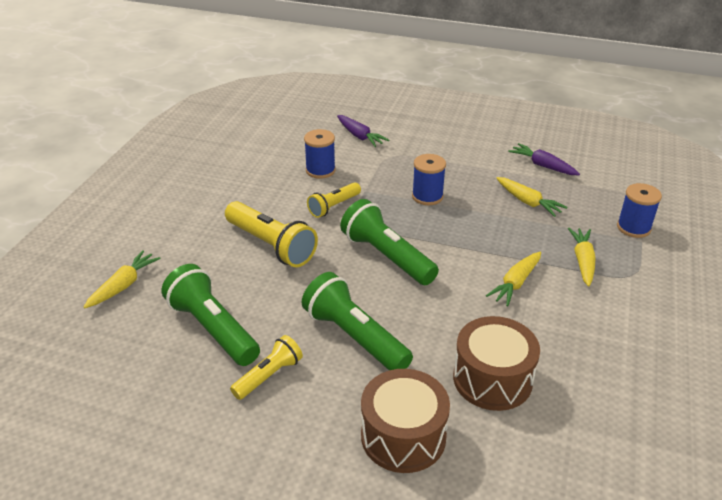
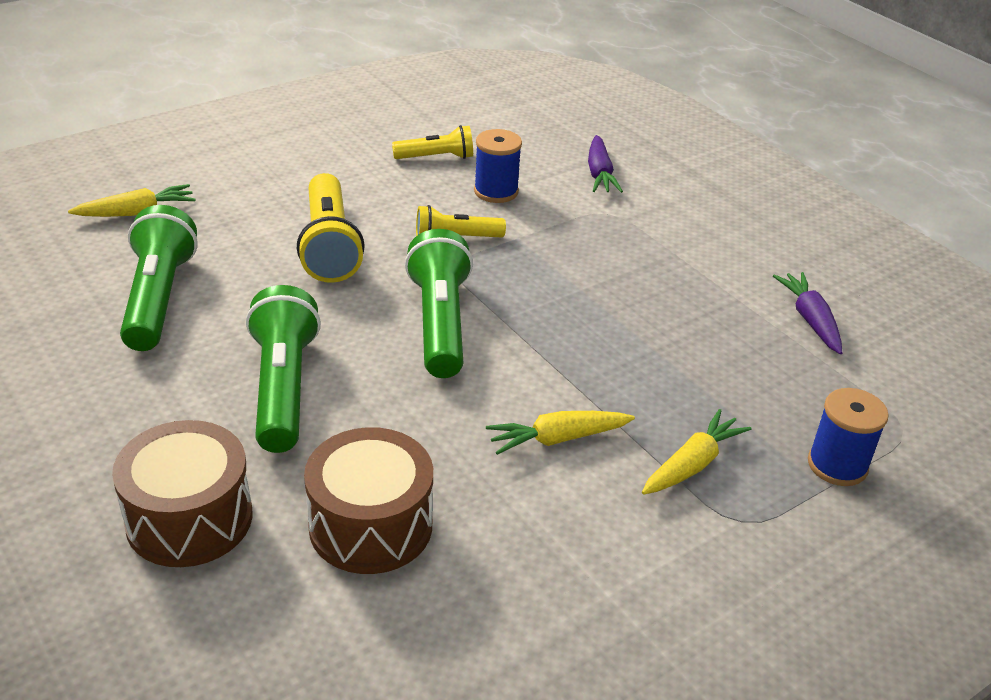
camera: 35 degrees right, 0 degrees up
yellow flashlight [230,335,303,400] -> yellow flashlight moved to [392,125,473,159]
blue spool [412,154,446,205] -> none
yellow carrot [496,177,567,217] -> none

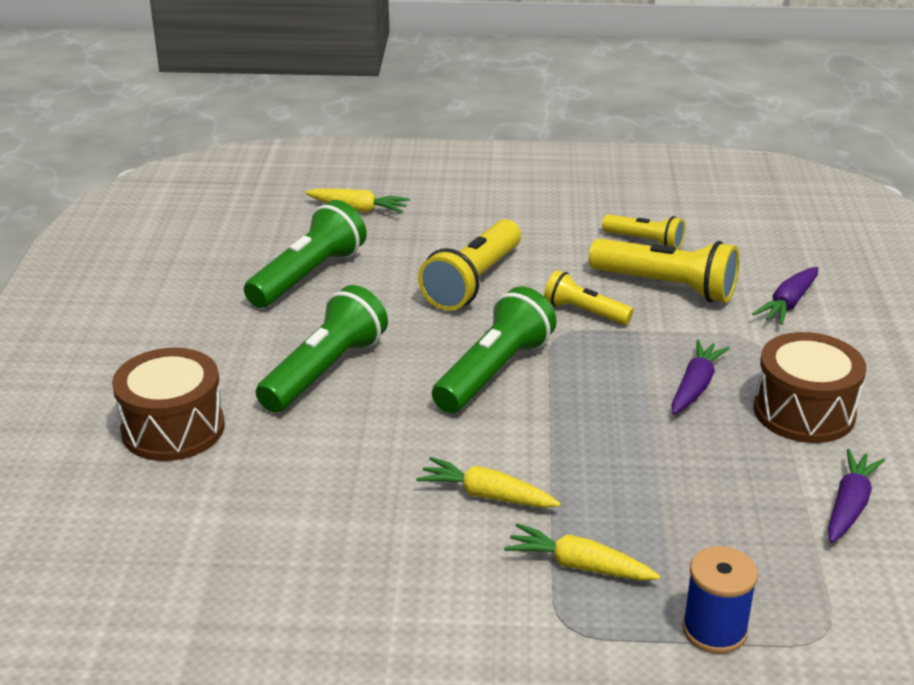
camera: 40 degrees right, 5 degrees down
brown drum [304,427,433,574] -> brown drum moved to [753,332,866,443]
blue spool [474,129,522,203] -> yellow flashlight [589,238,739,302]
yellow carrot [642,409,752,495] -> yellow carrot turned 150 degrees counterclockwise [504,523,661,581]
none -> purple carrot [672,339,730,414]

